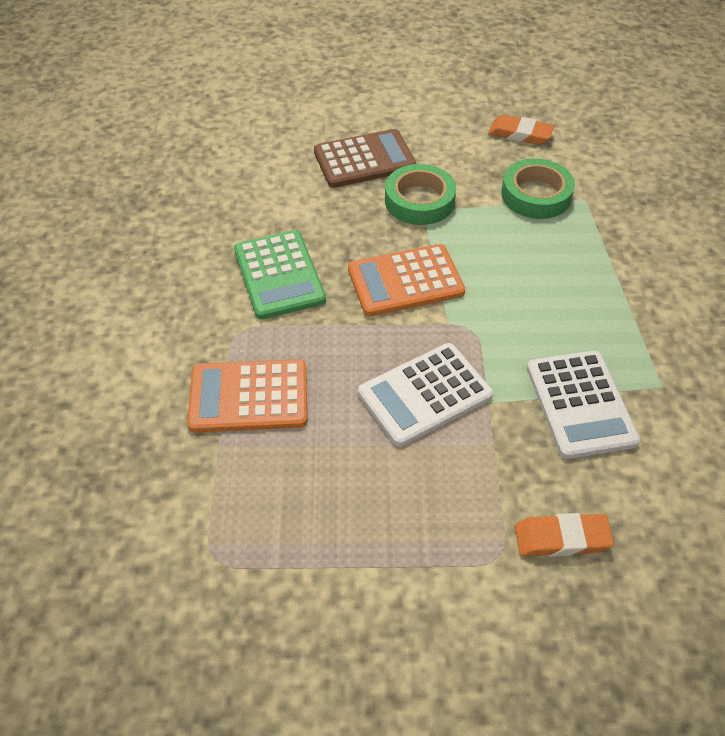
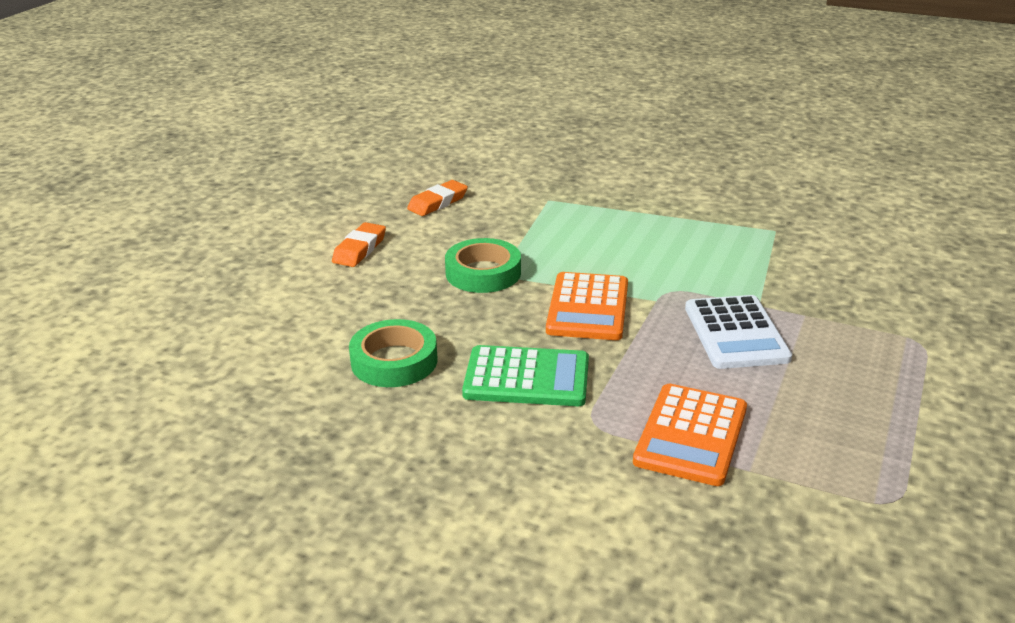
camera: 65 degrees left, 20 degrees down
brown calculator [314,129,417,188] -> none
green tape [501,158,575,219] -> green tape moved to [349,319,437,387]
orange eraser [515,513,614,557] -> orange eraser moved to [332,222,386,267]
white calculator [527,351,640,459] -> none

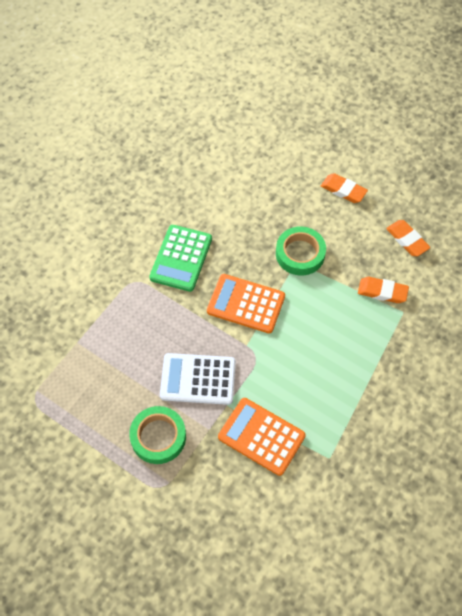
camera: 100 degrees right, 30 degrees up
green tape [349,319,437,387] -> green tape moved to [129,406,186,464]
orange calculator [633,384,747,486] -> orange calculator moved to [218,398,306,476]
none -> orange eraser [358,277,409,303]

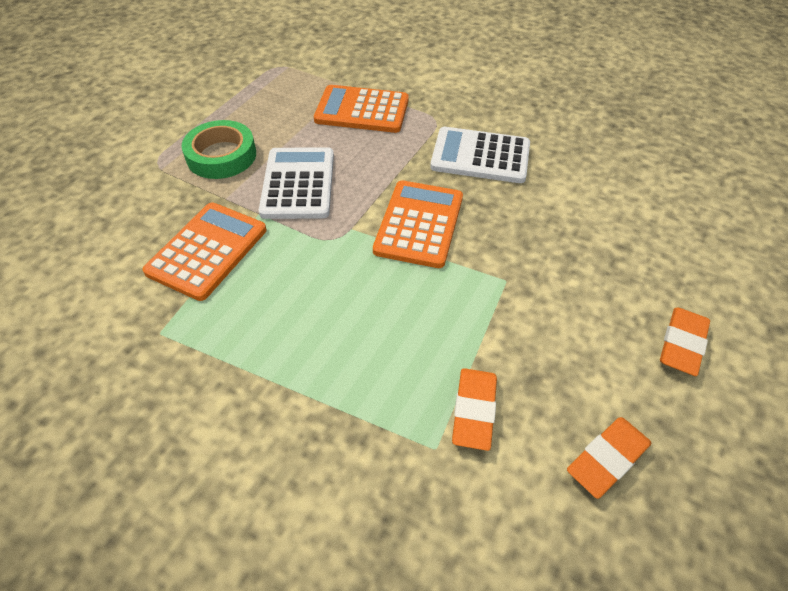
camera: 85 degrees right, 10 degrees down
green calculator [149,225,212,292] -> white calculator [430,127,530,183]
green tape [276,226,326,276] -> none
none -> orange calculator [314,85,409,133]

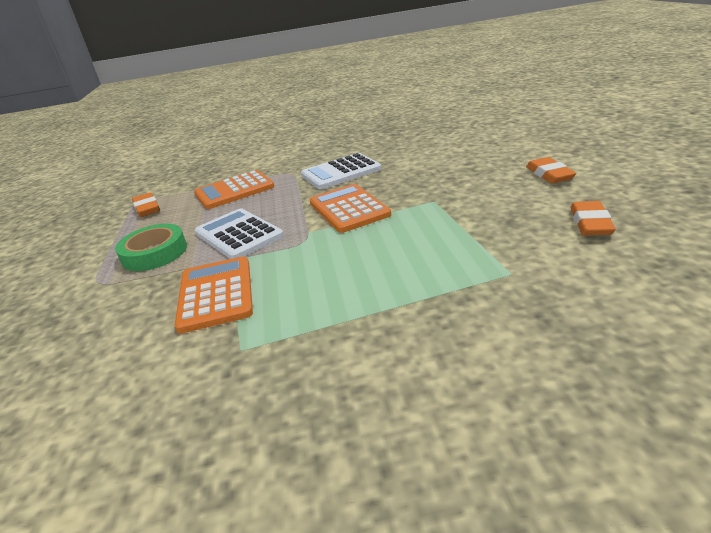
camera: 35 degrees left, 20 degrees down
orange eraser [452,368,497,451] -> orange eraser moved to [132,193,160,217]

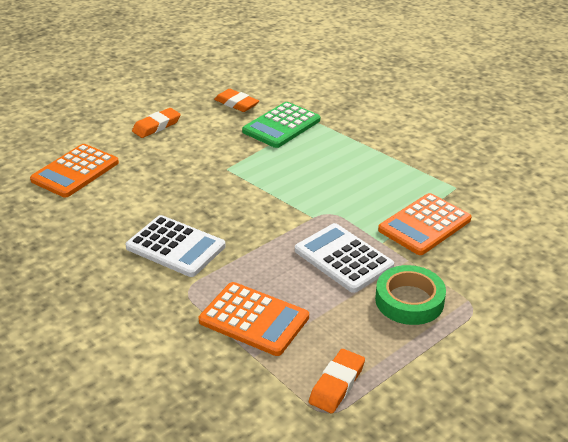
camera: 125 degrees left, 5 degrees up
white calculator [195,208,284,259] -> white calculator turned 120 degrees clockwise [295,223,394,293]
orange calculator [309,184,391,233] -> orange calculator moved to [30,144,119,198]
orange eraser [570,201,616,236] -> orange eraser turned 60 degrees clockwise [214,89,259,112]
none -> green calculator [242,102,320,148]

